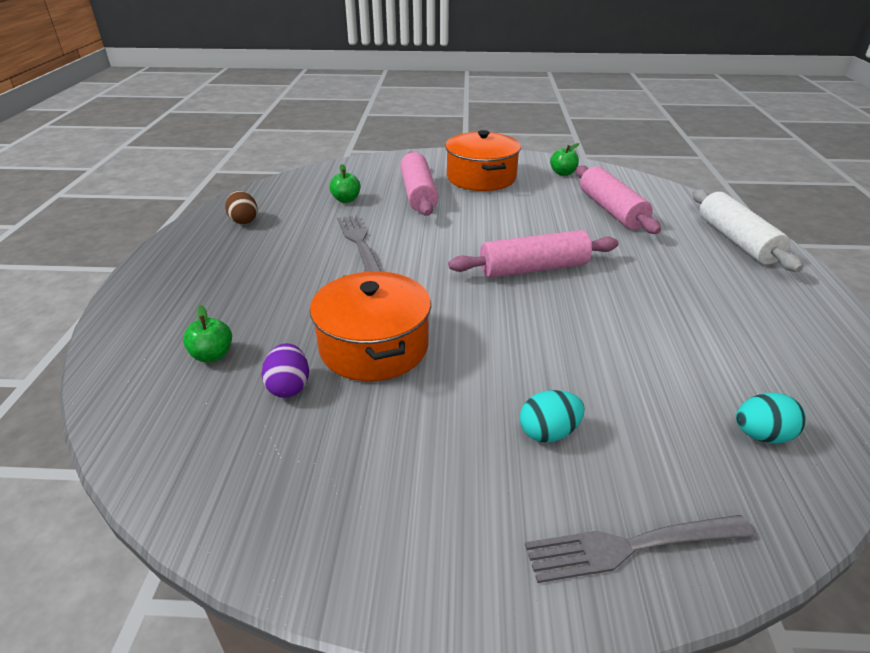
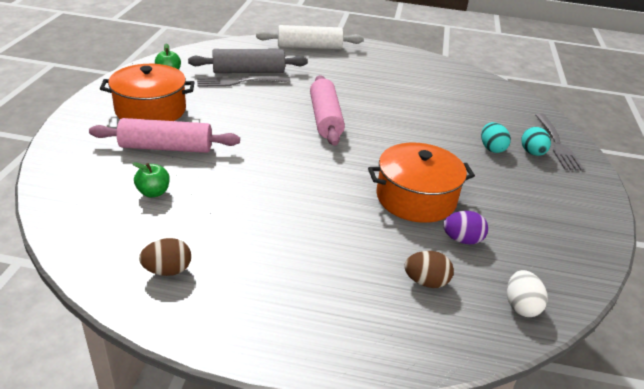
camera: 85 degrees left, 0 degrees up
green apple [183,305,232,363] -> brown egg [404,251,454,288]
grey fork [337,215,382,272] -> grey fork moved to [197,76,290,87]
pink rolling pin [576,165,661,234] -> grey rolling pin [188,49,308,73]
turquoise egg [736,393,806,443] -> turquoise egg moved to [521,127,551,156]
none -> white egg [507,270,548,317]

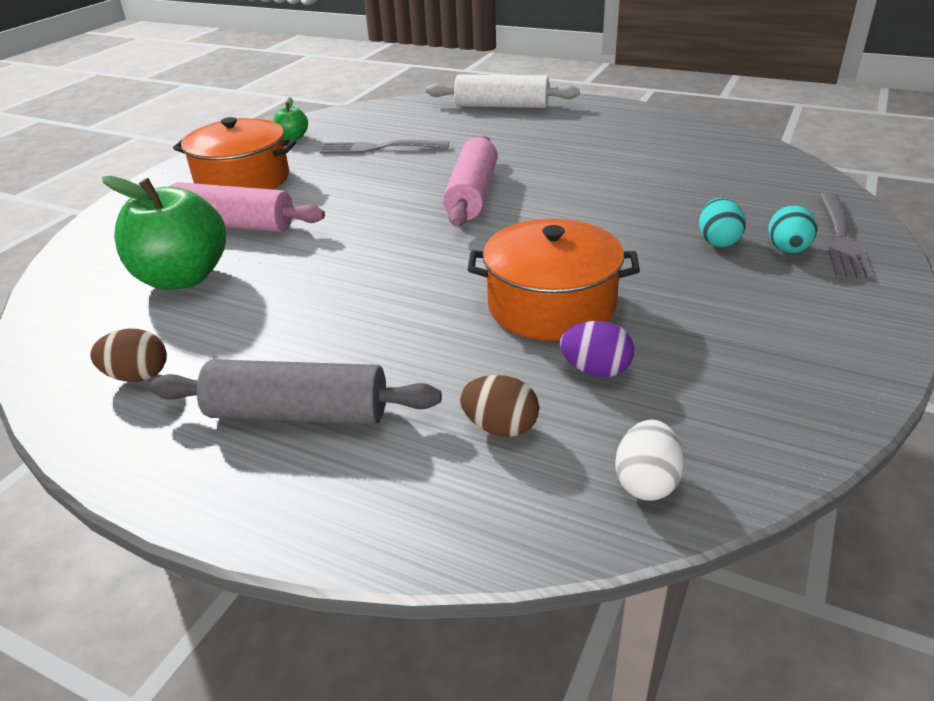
camera: 20 degrees right, 0 degrees up
green apple [132,162,170,198] -> green apple [102,176,226,290], size x2.16
grey rolling pin [188,49,308,73] -> grey rolling pin moved to [150,359,441,425]

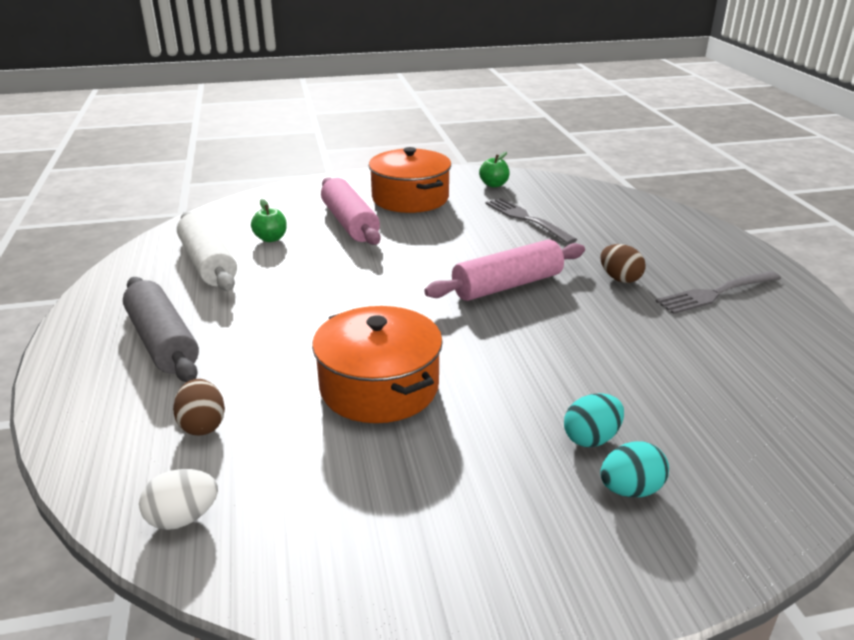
camera: 50 degrees right, 5 degrees down
brown egg [90,329,167,382] -> brown egg moved to [600,244,646,283]
green apple [102,176,226,290] -> green apple [251,199,287,242], size x0.46
white rolling pin [426,74,580,108] -> white rolling pin moved to [177,212,237,291]
purple egg [560,321,634,377] -> none
grey fork [819,192,873,280] -> grey fork moved to [655,271,781,314]

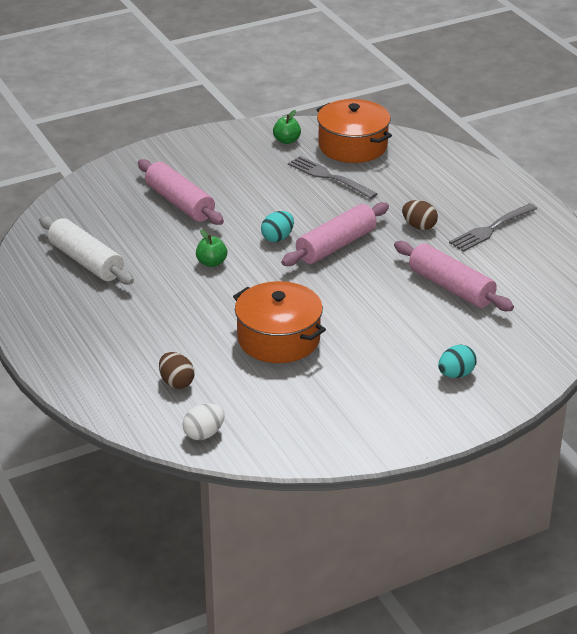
camera: 15 degrees left, 5 degrees up
grey rolling pin [123,277,199,382] -> none
green apple [251,199,287,242] -> green apple moved to [196,229,227,267]
orange pot [369,147,451,213] -> orange pot moved to [317,99,392,163]
turquoise egg [564,393,624,447] -> turquoise egg moved to [261,211,294,242]
none -> pink rolling pin [394,241,514,311]

